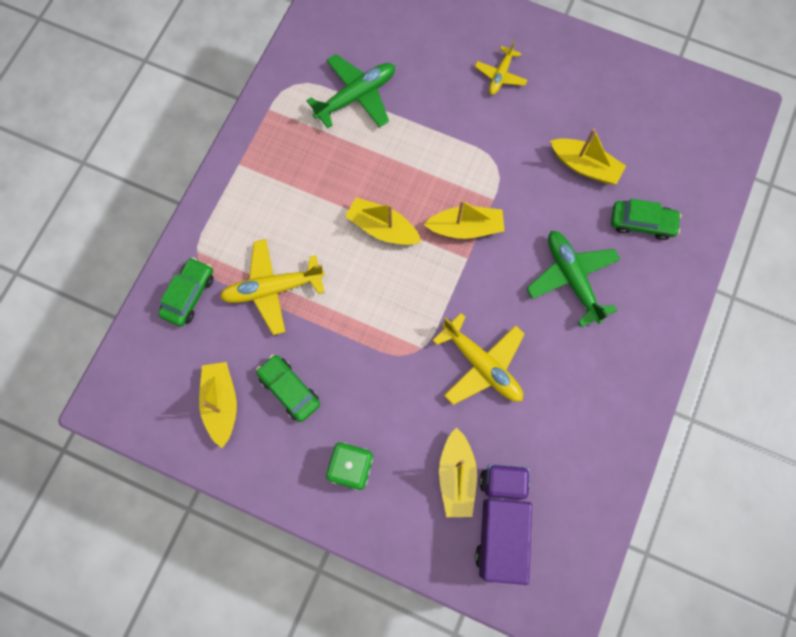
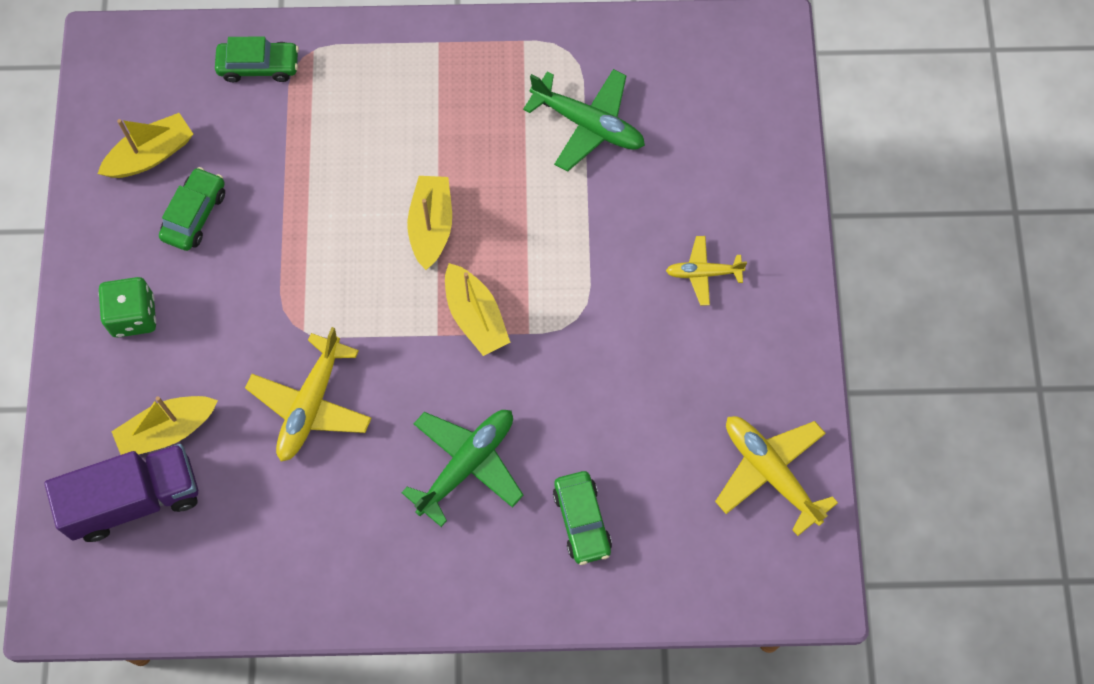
camera: 65 degrees right, 5 degrees down
yellow plane [220,239,325,335] -> yellow plane moved to [715,416,838,536]
yellow boat [550,128,626,184] -> none

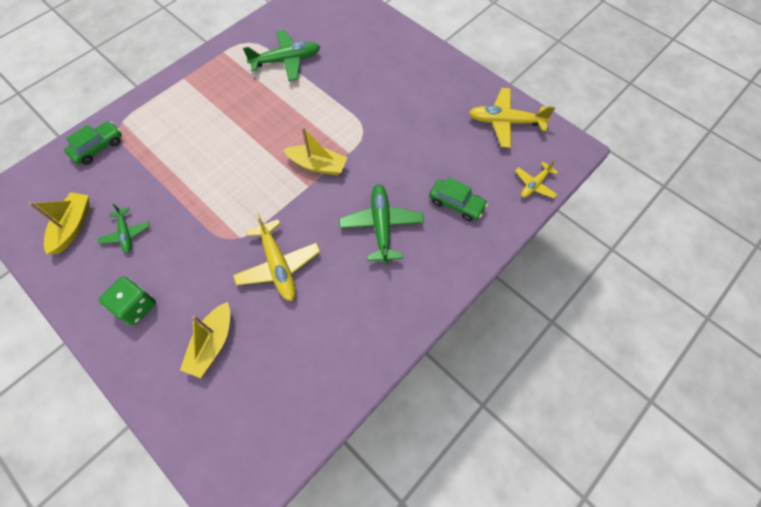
camera: 45 degrees left, 5 degrees down
purple truck [45,444,198,542] -> none
green car [159,167,225,251] -> green plane [98,203,150,253]
yellow boat [407,176,452,270] -> none
yellow plane [666,236,747,306] -> yellow plane moved to [515,160,558,198]

